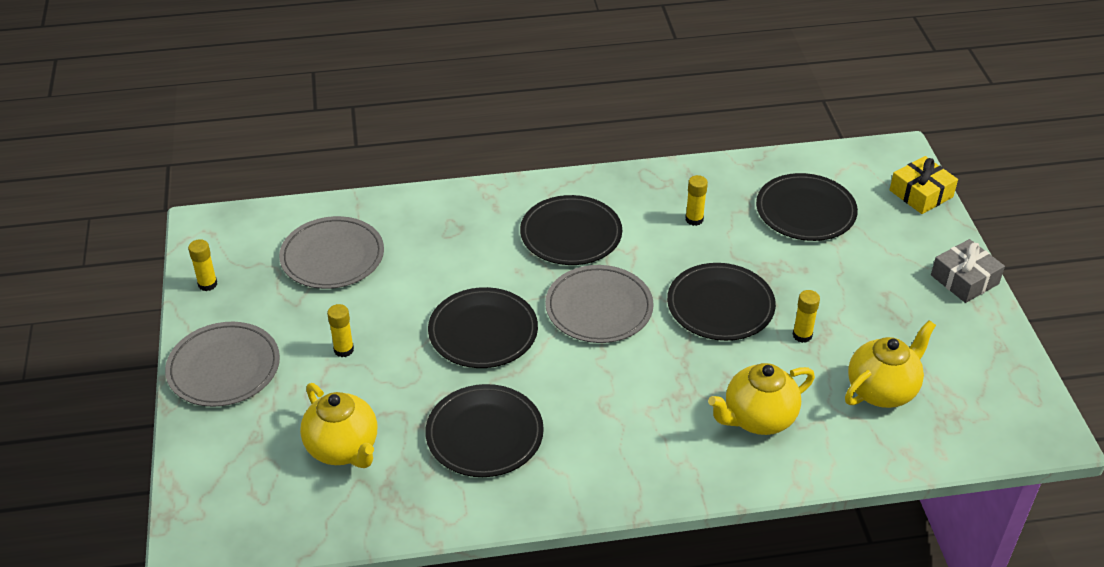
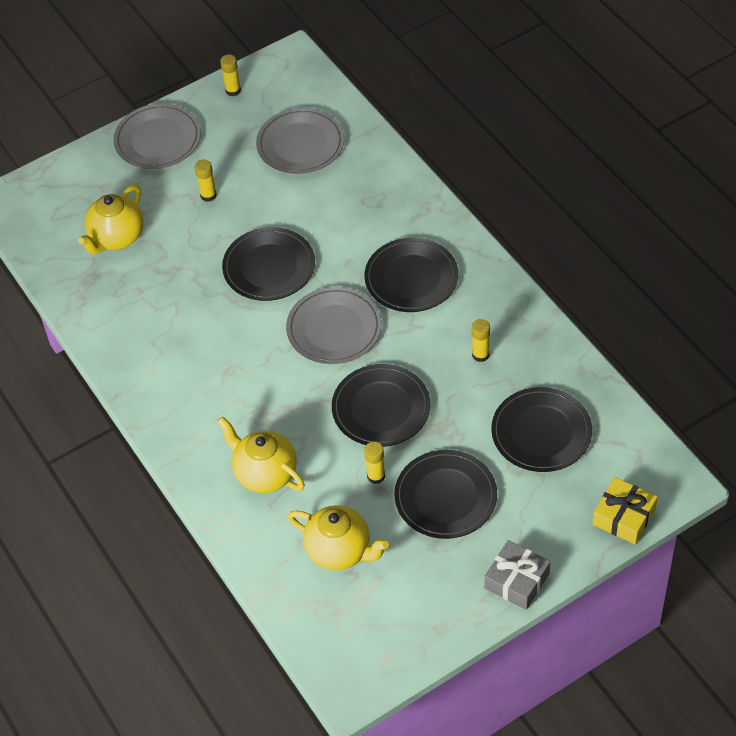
camera: 70 degrees right, 10 degrees up
black plate [425,384,544,477] -> black plate moved to [394,450,497,539]

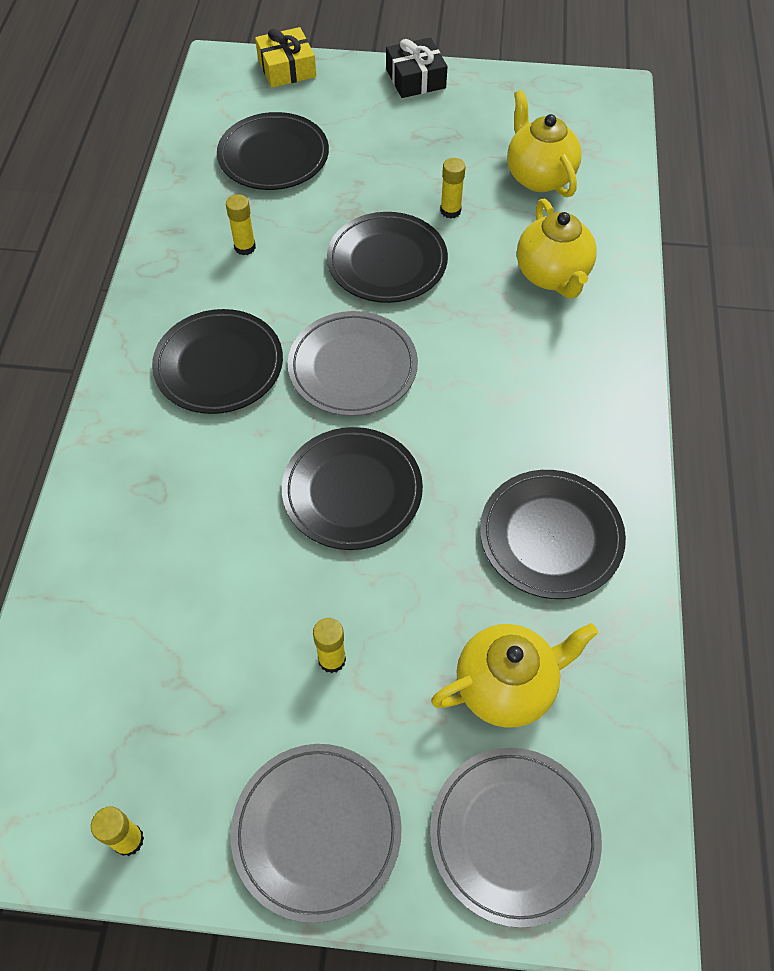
camera: 145 degrees left, 5 degrees up
grey plate [256,108,344,174] -> grey plate moved to [430,748,602,928]
black plate [394,450,497,539] -> black plate moved to [480,470,626,599]
grey gift [484,540,550,610] -> black gift [386,37,448,98]

